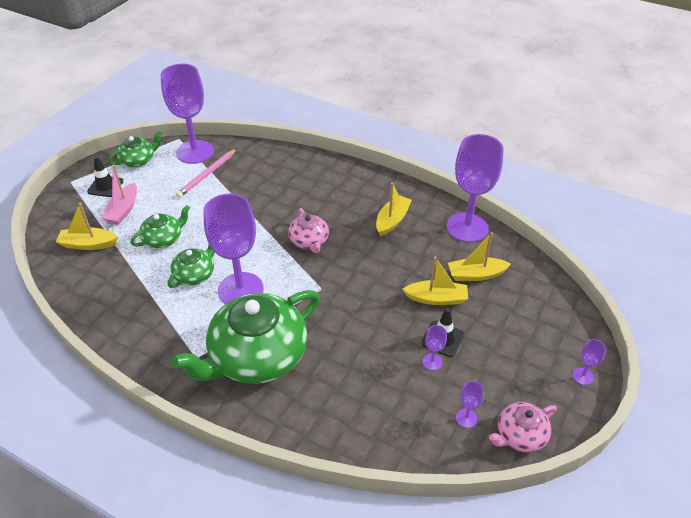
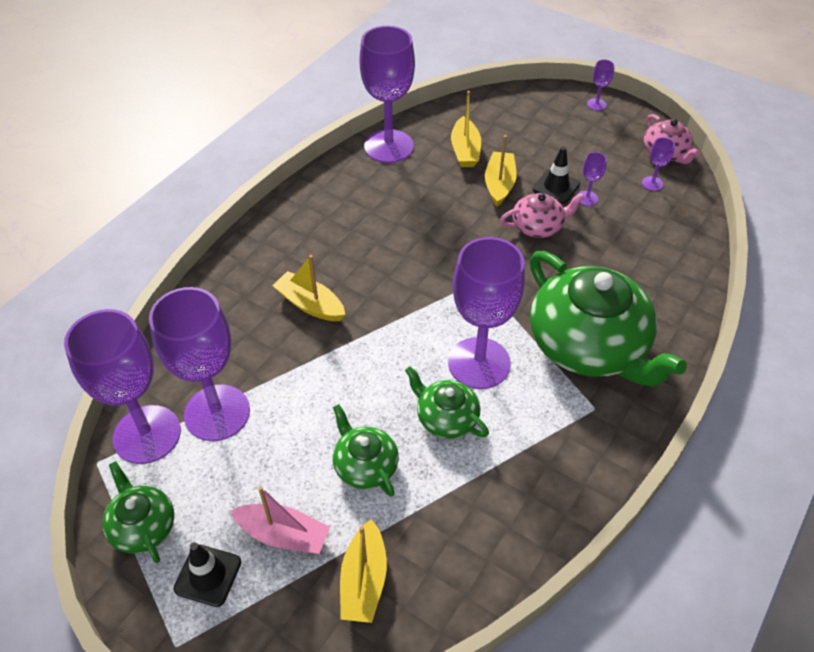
camera: 85 degrees left, 5 degrees up
pink pencil [176,149,237,198] -> purple goblet [149,287,250,441]
pink teapot [288,208,329,253] -> pink teapot moved to [500,193,585,238]
yellow boat [376,183,412,236] -> yellow boat moved to [272,255,345,321]

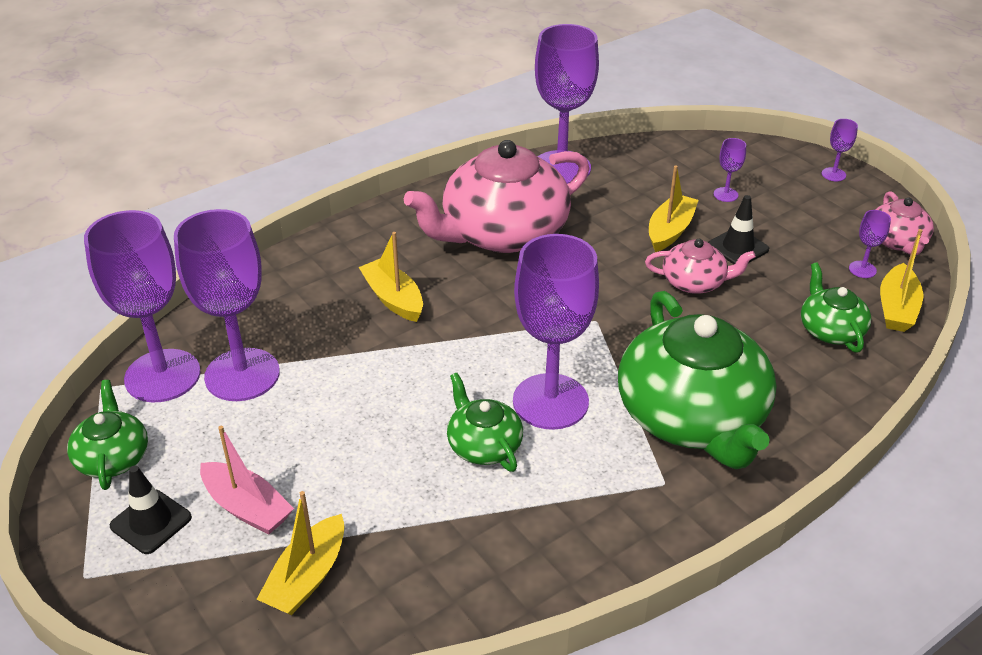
camera: 20 degrees right, 10 degrees down
green teapot [333,404,399,497] -> green teapot moved to [801,263,871,352]
yellow boat [451,91,481,167] -> yellow boat moved to [880,229,924,332]
purple goblet [577,152,607,206] -> purple goblet moved to [714,138,746,202]
none -> pink teapot [404,140,589,253]

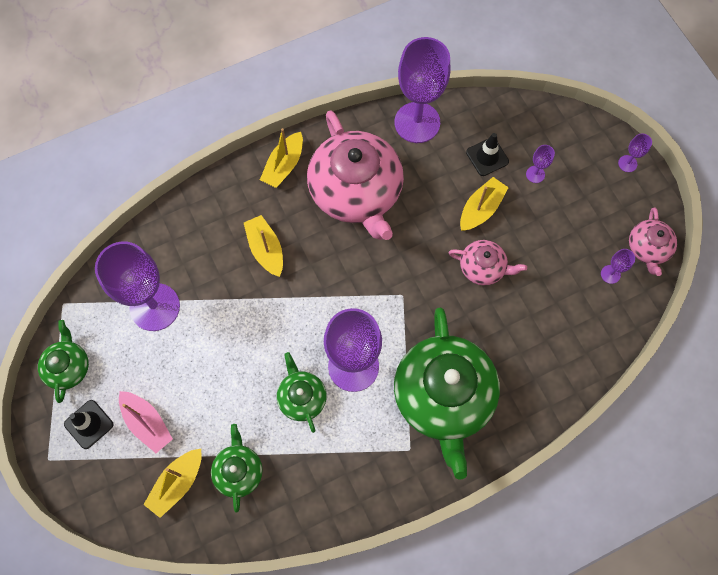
camera: 10 degrees right, 30 degrees up
purple goblet [84,210,201,403] -> none
pink teapot [404,140,589,253] -> pink teapot turned 90 degrees counterclockwise [307,110,404,240]
black traffic cone [708,195,769,264] -> black traffic cone moved to [466,133,509,176]
green teapot [801,263,871,352] -> green teapot moved to [211,424,263,513]
yellow boat [880,229,924,332] -> yellow boat moved to [260,128,303,188]

